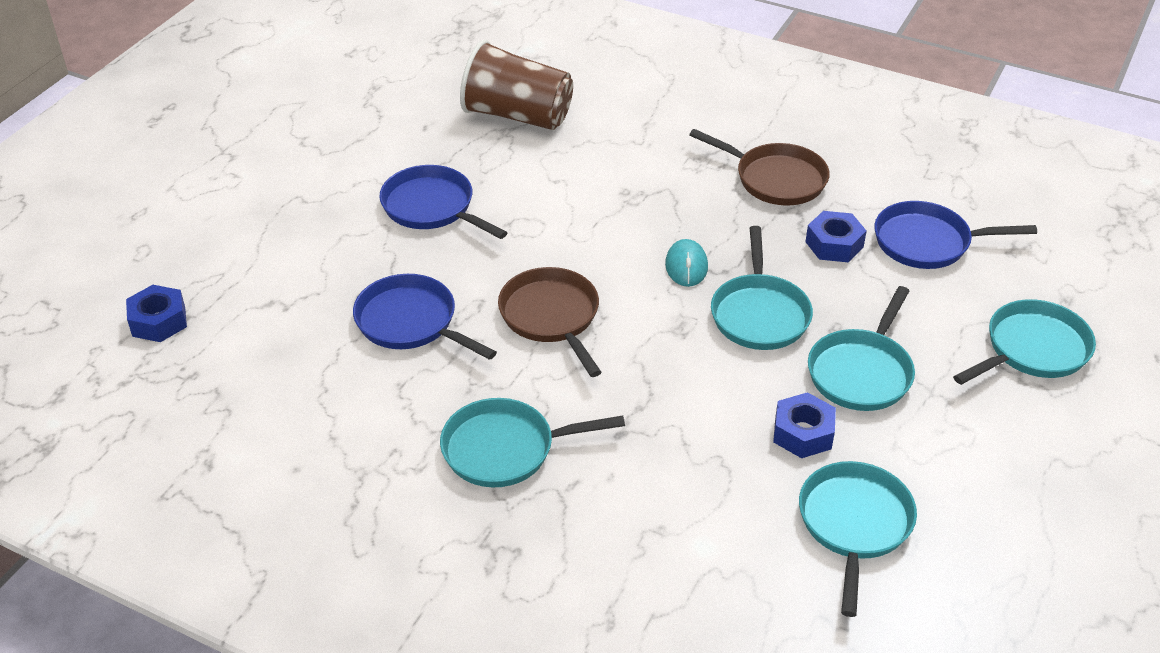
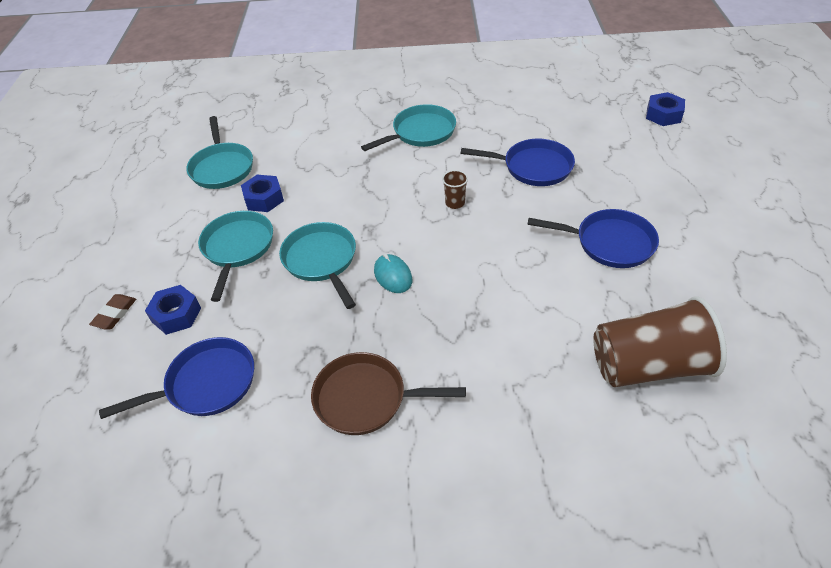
camera: 155 degrees right, 5 degrees up
brown pan [498,267,602,377] -> brown cup [442,170,468,209]
blue nut [805,211,867,262] -> blue nut moved to [145,285,201,335]
turquoise pan [953,299,1096,385] -> brown eraser [89,294,136,329]

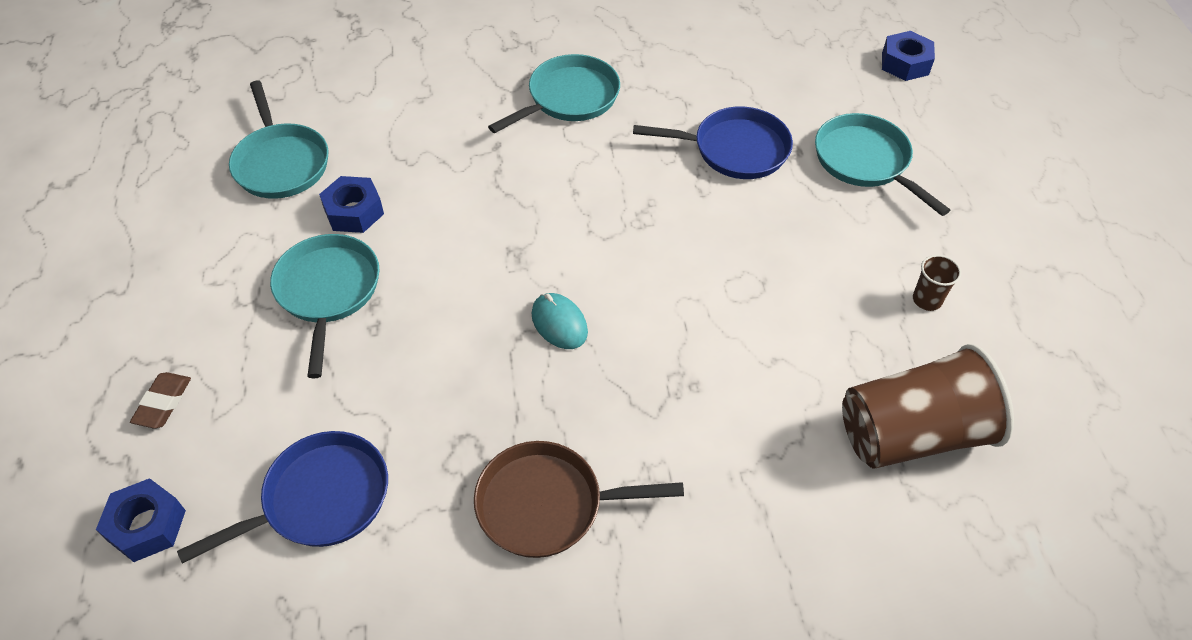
camera: 10 degrees left, 5 degrees up
blue nut [145,285,201,335] -> blue nut moved to [96,478,186,562]
turquoise pan [279,222,356,309] -> turquoise pan moved to [815,113,950,216]
brown cup [442,170,468,209] -> brown cup moved to [913,255,961,311]
blue pan [527,209,659,268] -> none

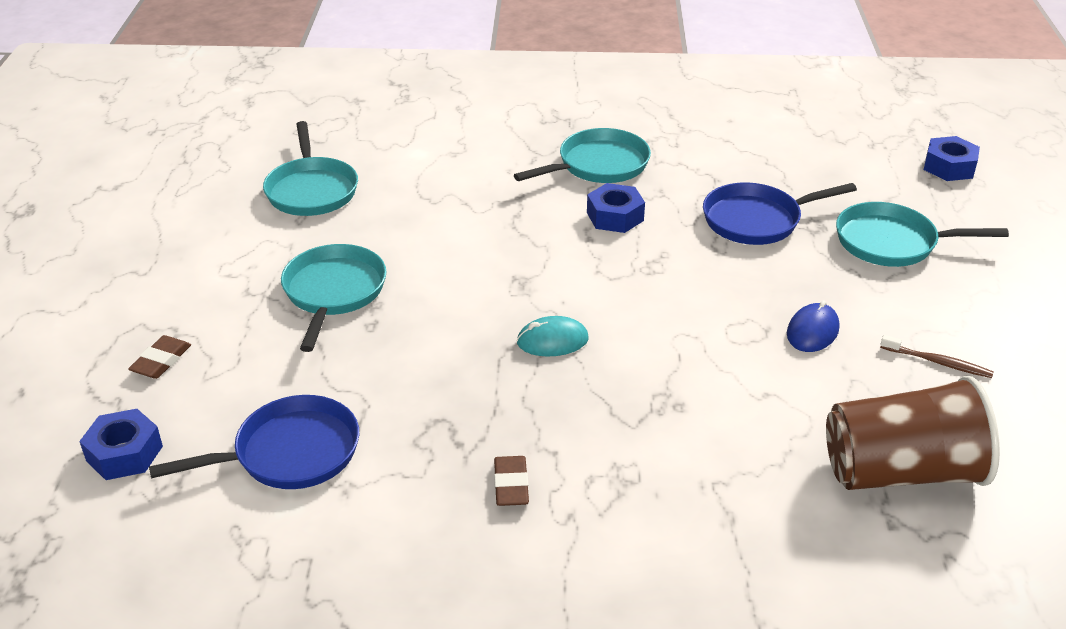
camera: 10 degrees right, 15 degrees down
blue nut [319,176,384,233] -> blue nut moved to [587,183,645,233]
brown pan [474,441,684,558] -> brown eraser [494,456,529,506]
turquoise mouse [532,293,588,349] -> turquoise mouse turned 75 degrees counterclockwise [517,316,589,356]
blue pan [633,106,793,179] -> blue pan turned 150 degrees clockwise [703,182,857,245]
turquoise pan [815,113,950,216] -> turquoise pan turned 60 degrees counterclockwise [836,202,1009,267]
brown cup [913,255,961,311] -> brown toothbrush [880,335,994,378]
none -> blue mouse [787,300,839,352]

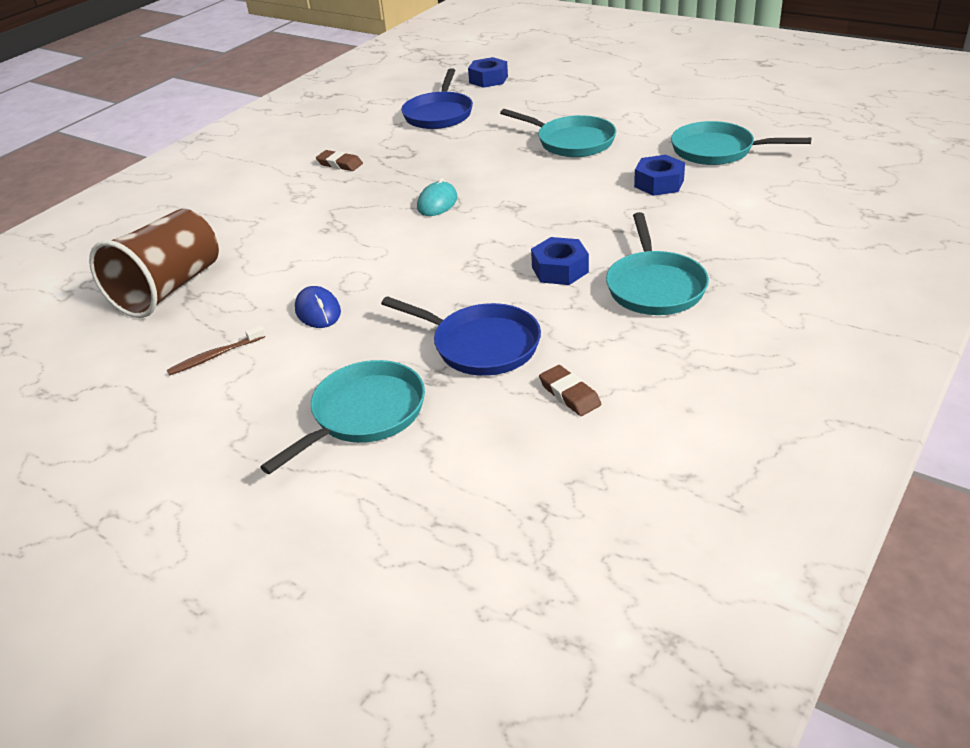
camera: 125 degrees right, 0 degrees up
brown eraser [128,335,191,379] -> brown eraser moved to [539,365,601,416]
blue pan [703,182,857,245] -> blue pan turned 105 degrees clockwise [381,296,541,376]
blue nut [924,136,980,181] -> blue nut moved to [634,155,685,196]

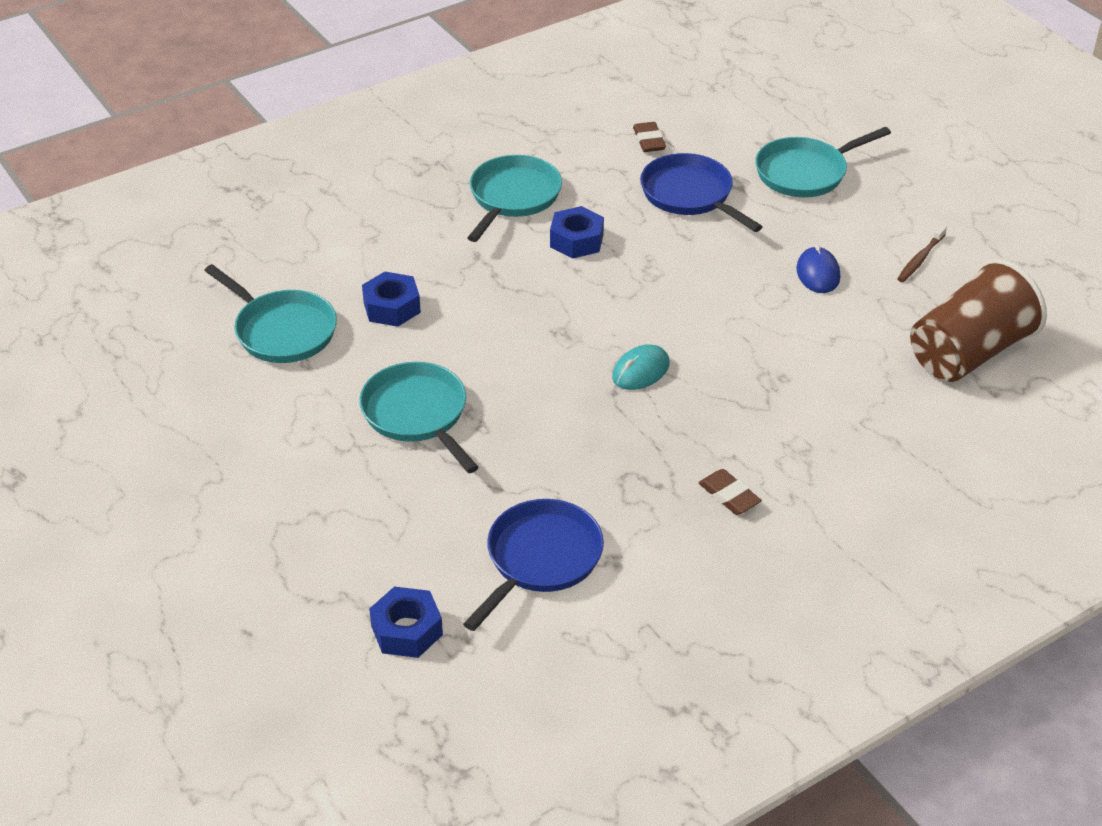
camera: 160 degrees left, 5 degrees up
brown toothbrush [167,326,265,375] -> brown toothbrush turned 135 degrees clockwise [897,225,947,282]

